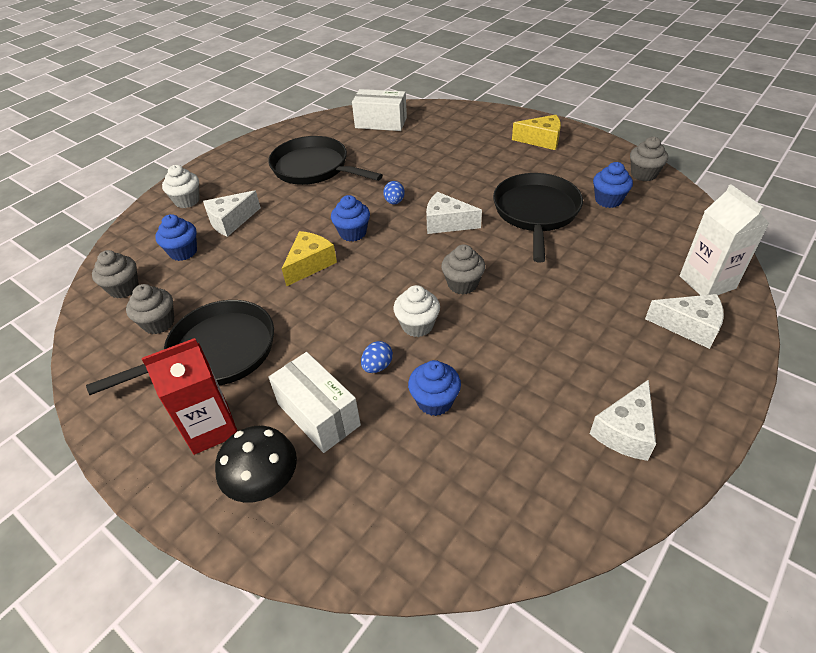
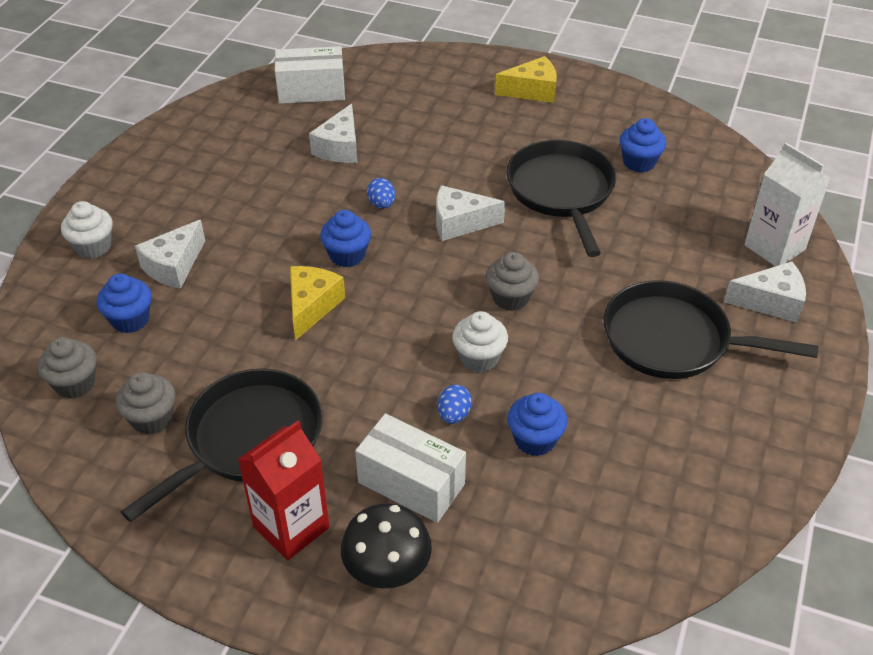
camera: 20 degrees left, 0 degrees up
black pan [268,136,383,185] -> black pan moved to [603,280,818,379]
white cheese [590,379,656,461] -> white cheese moved to [309,104,357,163]
grey cupcake [630,137,668,181] -> none

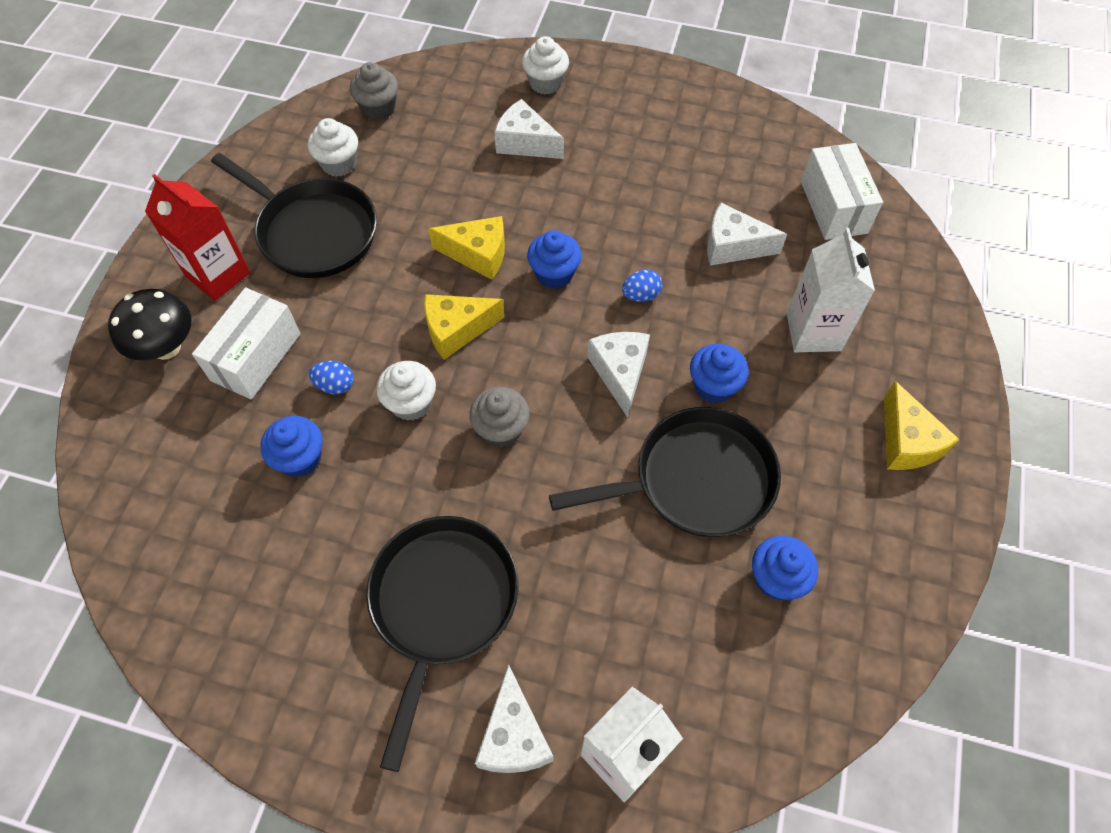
camera: 85 degrees right, 15 degrees up
blue cupcake [97,274,152,333] -> blue cupcake moved to [690,344,749,403]
grey cupcake [116,372,175,435] -> white cupcake [308,118,358,177]
none -> yellow cheese [424,294,504,360]
none -> white carton [787,228,875,352]

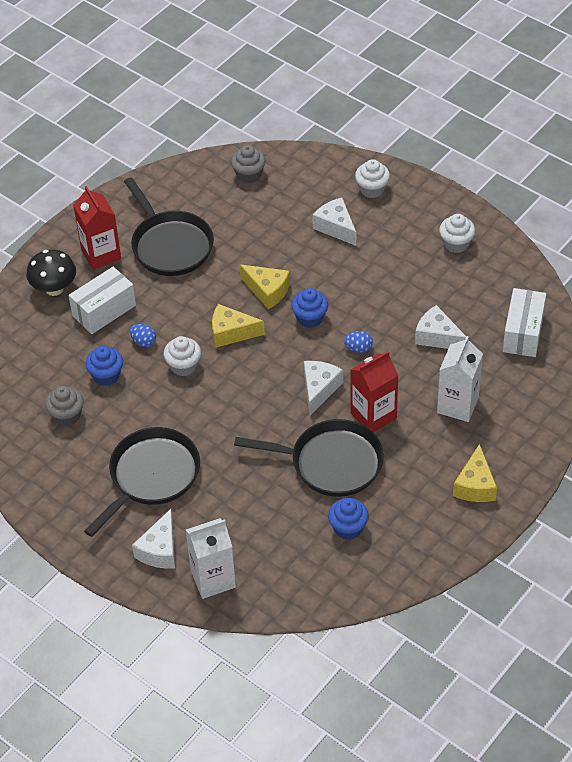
camera: 25 degrees right, 10 degrees down
white cupcake [308,118,358,177] -> white cupcake moved to [439,214,475,253]
grey cupcake [469,387,530,448] -> grey cupcake moved to [45,386,84,426]
blue cupcake [690,344,749,403] -> red carton [350,351,399,433]

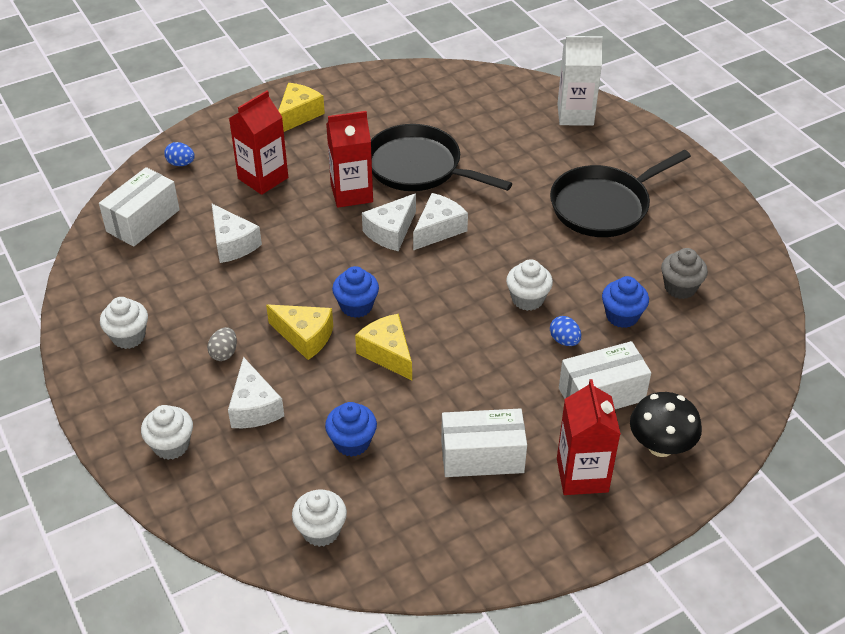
camera: 160 degrees left, 5 degrees down
black pan [124,177,214,276] -> white box [441,409,527,477]
white cheese [132,509,175,569] -> white cheese moved to [413,193,468,250]
yellow cheese [212,304,265,348] -> yellow cheese moved to [266,305,333,360]
grey cupcake [231,145,266,183] -> white cupcake [292,490,347,547]
blue cupcake [328,498,369,540] -> blue cupcake moved to [325,402,377,457]
blue egg [344,331,373,353] -> blue egg moved to [164,142,195,166]
white carton [437,336,483,422] -> red carton [229,91,288,195]
none -> grey egg [207,327,237,361]

